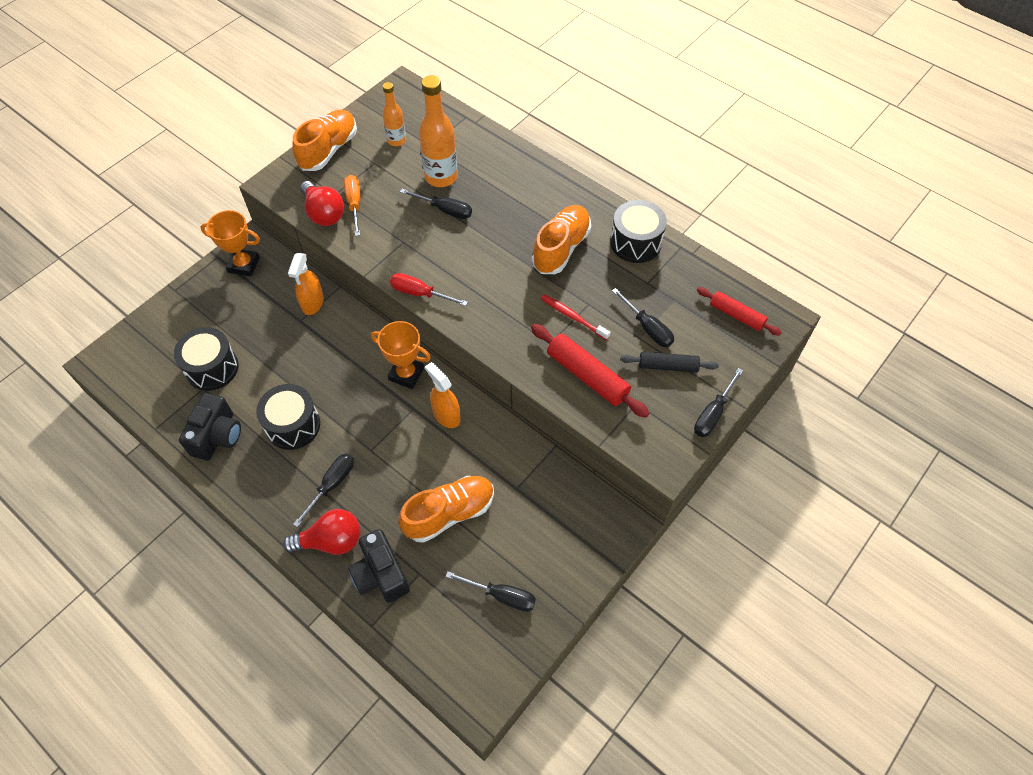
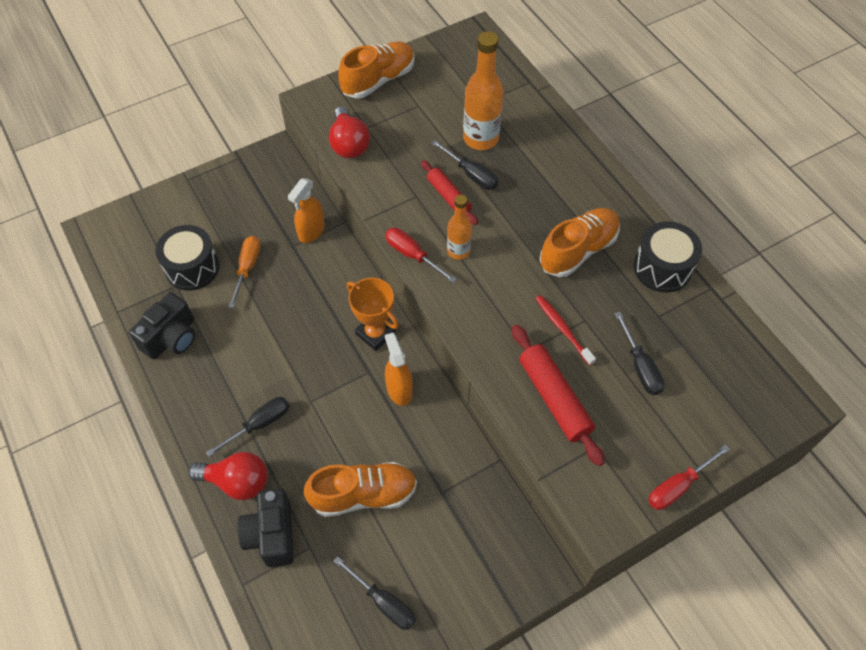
camera: 20 degrees right, 0 degrees up
orange trophy [201,210,260,276] -> none
black drum [256,384,320,450] -> none
orange screwdriver [344,175,361,236] -> orange screwdriver moved to [229,236,260,308]
orange bottle [383,82,406,146] -> orange bottle moved to [447,195,472,260]
black rolling pin [621,352,719,373] -> none
black screwdriver [694,368,743,437] -> red screwdriver [648,445,730,510]
red rolling pin [697,287,782,336] -> red rolling pin moved to [421,160,478,225]

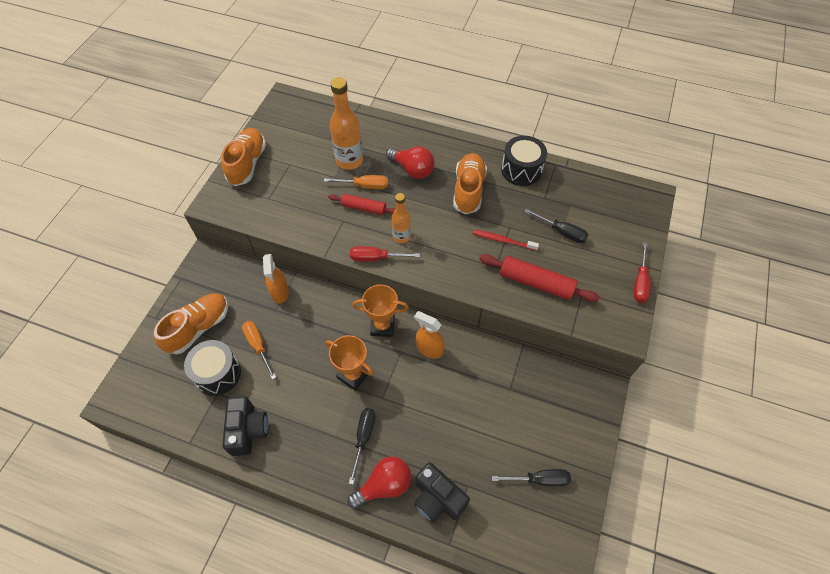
camera: 40 degrees left, 0 degrees up
orange shoe [304,462,417,517] -> orange shoe moved to [154,293,228,354]
red light bulb [329,106,370,158] -> red light bulb moved to [386,147,435,179]
black screwdriver [432,140,498,190] -> orange screwdriver [324,175,388,189]
none -> orange trophy [326,335,373,391]

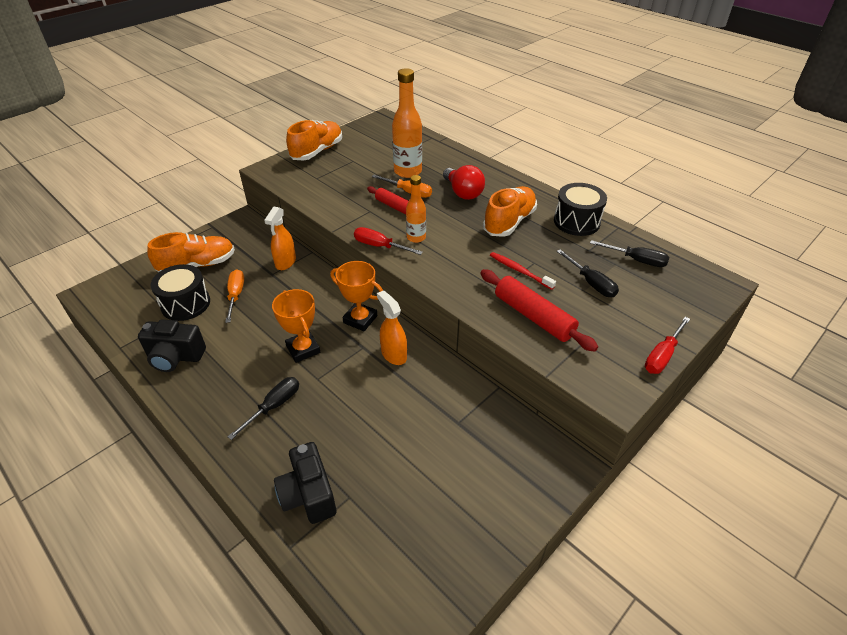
camera: 25 degrees right, 15 degrees down
black camera [222,397,268,456] -> black camera turned 75 degrees clockwise [138,319,206,372]
red light bulb [347,456,411,509] -> none
black screwdriver [492,469,571,486] -> black screwdriver moved to [590,240,669,267]

